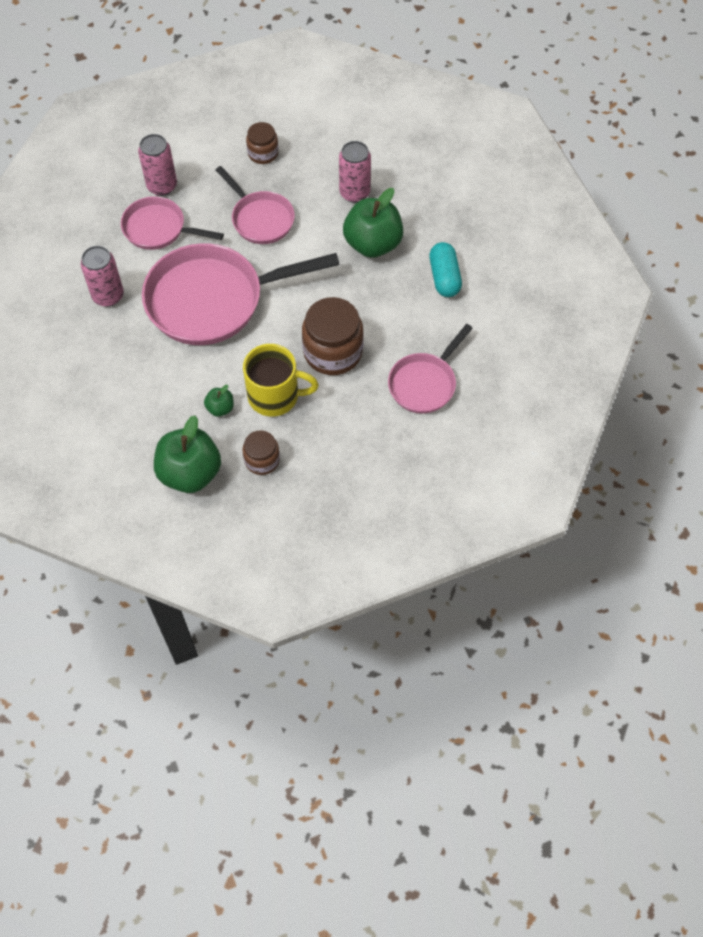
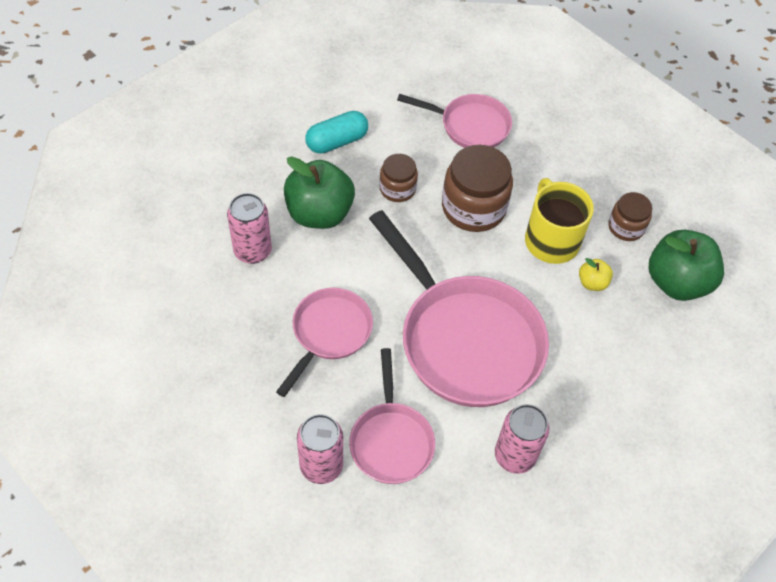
camera: 115 degrees left, 5 degrees down
green apple [204,385,234,417] -> yellow apple [579,258,613,291]
brown jar [246,122,279,164] -> brown jar moved to [379,154,418,202]

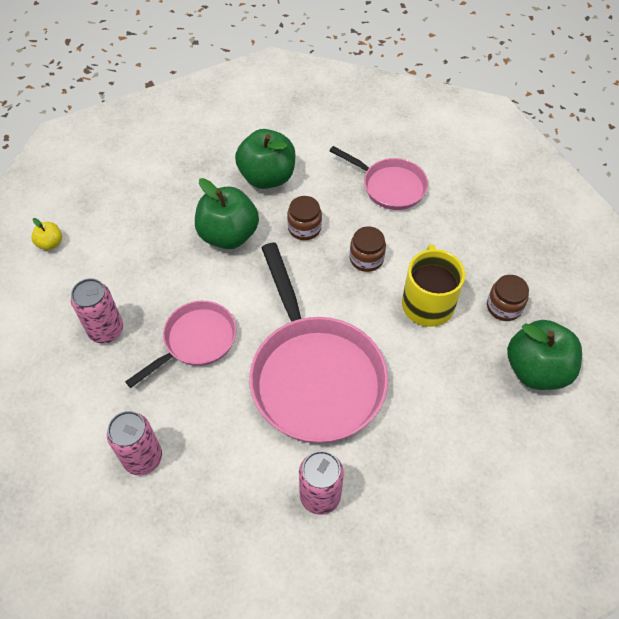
camera: 20 degrees right, 0 degrees up
pink can [227,193,272,264] -> pink can moved to [71,278,123,343]
turquoise capsule [306,111,368,154] -> green apple [235,129,295,189]
pink pan [349,348,435,484] -> none
brown jar [442,145,513,232] -> brown jar [350,226,386,272], size x0.57
yellow apple [579,258,613,291] -> yellow apple moved to [31,218,62,250]

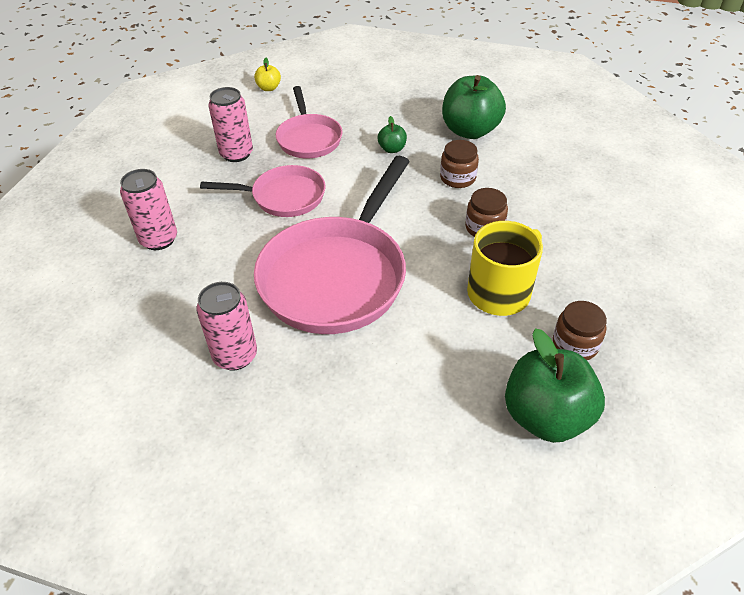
camera: 45 degrees right, 10 degrees down
green apple [195,178,259,249] -> green apple [378,116,407,153], size x0.46
pink pan [330,146,428,210] -> pink pan moved to [276,86,343,158]

